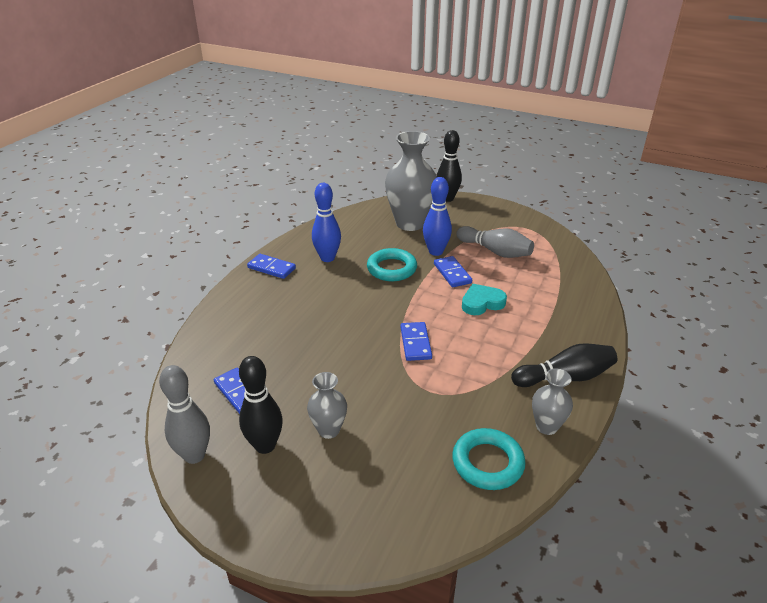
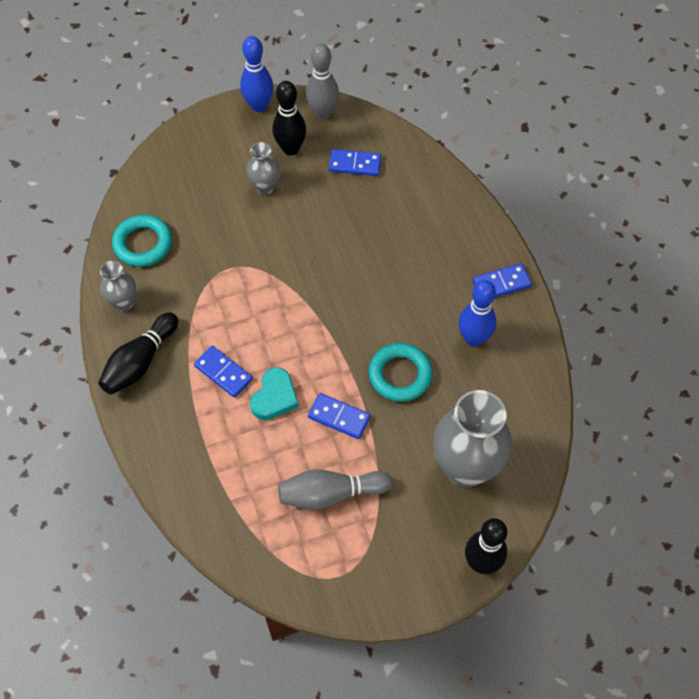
camera: 135 degrees right, 25 degrees up
blue domino [400,322,432,361] -> blue domino moved to [194,346,253,398]
blue bowling pin [423,177,452,256] -> blue bowling pin moved to [240,36,274,112]

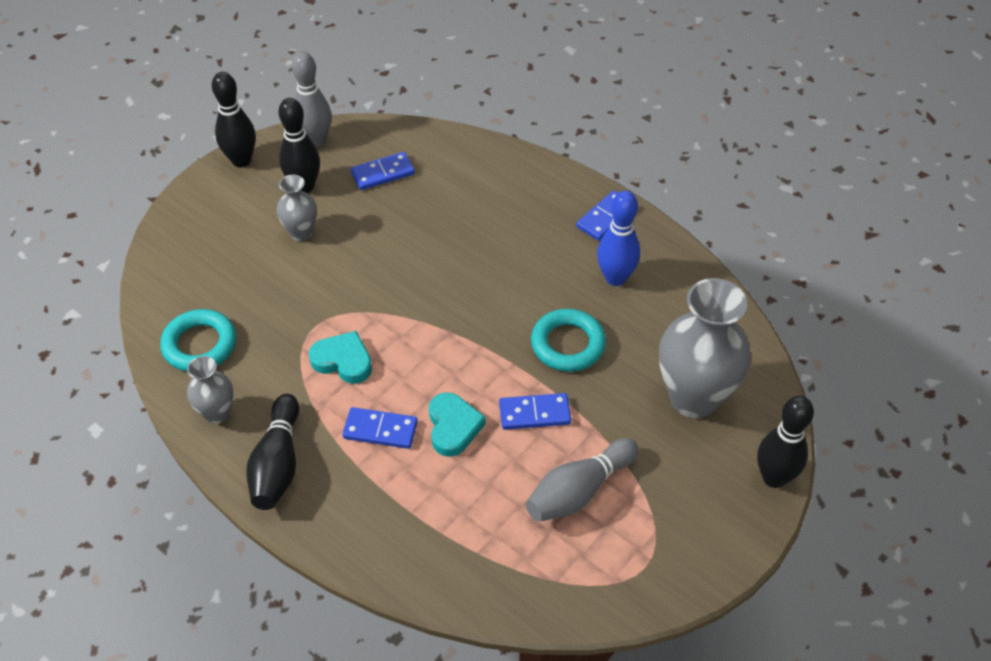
camera: 30 degrees left, 10 degrees down
blue bowling pin [240,36,274,112] -> black bowling pin [212,72,256,167]
none -> turquoise heart [309,331,372,384]

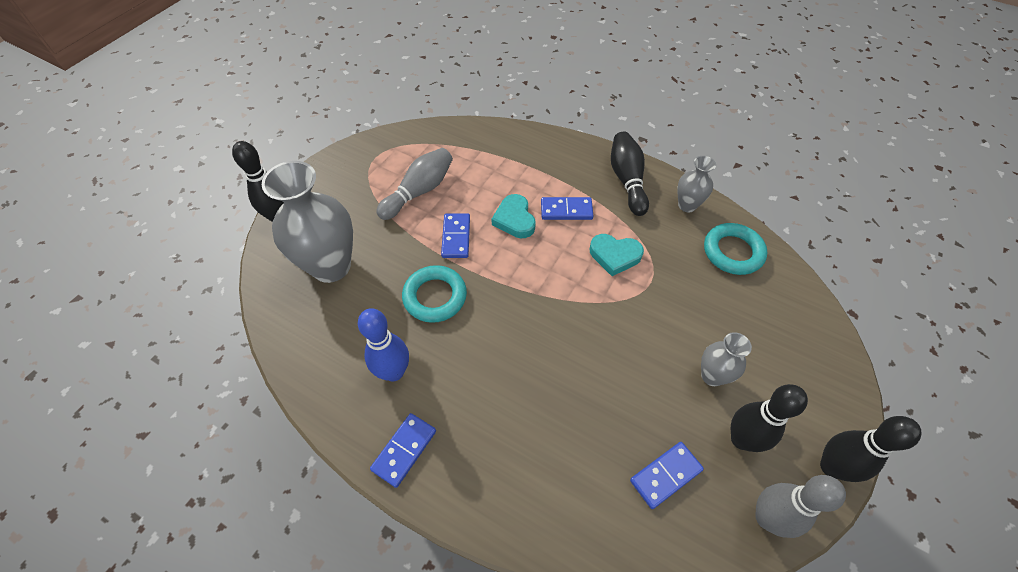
camera: 170 degrees right, 5 degrees up
blue domino [499,393,571,430] -> blue domino turned 75 degrees counterclockwise [441,213,470,258]

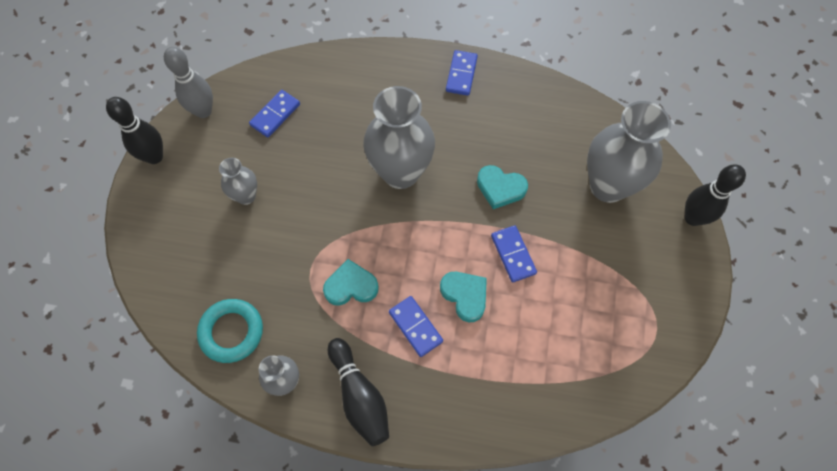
camera: 160 degrees right, 10 degrees up
blue bowling pin [358,308,409,381] -> none
grey bowling pin [376,148,453,220] -> none
turquoise ring [402,265,467,323] -> turquoise heart [477,165,528,209]
blue domino [541,197,593,220] -> blue domino turned 75 degrees clockwise [389,296,443,357]
black bowling pin [731,384,808,452] -> none
none -> grey vase [363,86,435,189]

